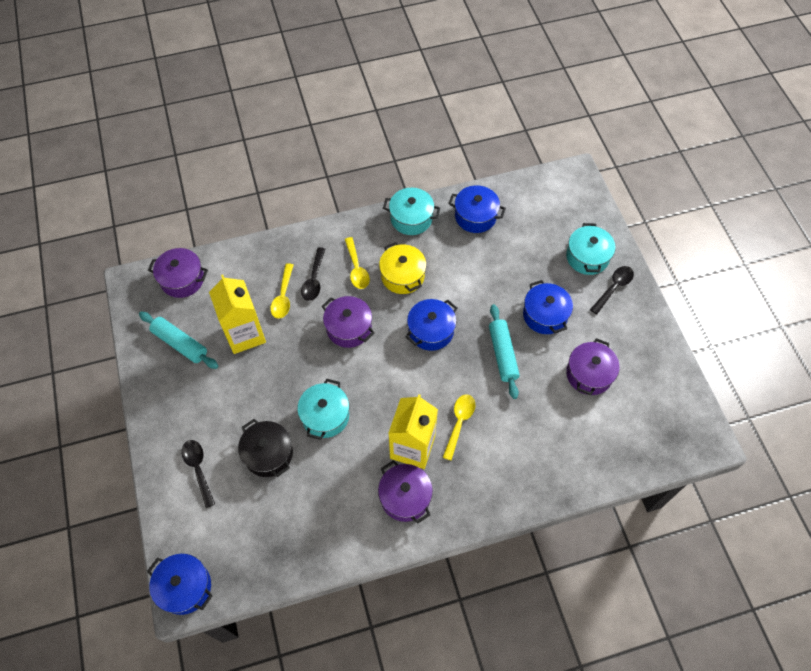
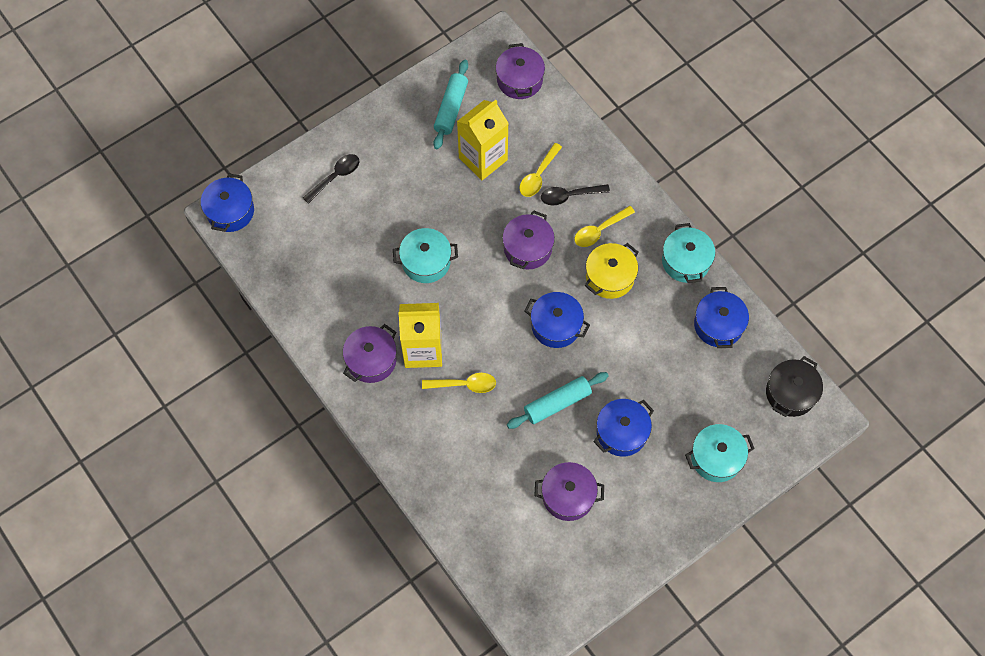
camera: 70 degrees right, 5 degrees up
black pot [238,419,293,477] -> black pot moved to [766,356,823,417]
yellow spoon [270,263,293,319] -> yellow spoon turned 45 degrees counterclockwise [519,143,562,197]
black spoon [590,266,634,314] -> none

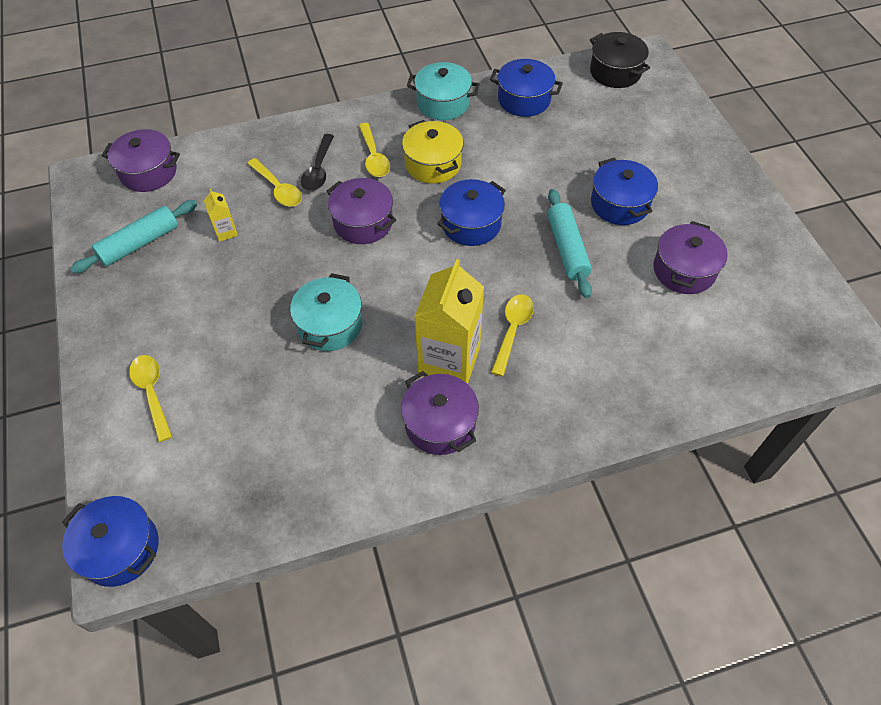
camera: 70 degrees left, 10 degrees down
black spoon [303,154,359,204] -> yellow spoon [129,355,172,442]
turquoise rolling pin [433,60,468,149] -> turquoise rolling pin turned 75 degrees counterclockwise [70,200,197,273]
yellow carton [457,100,509,180] -> yellow carton [204,189,238,242], size x0.44
turquoise pot [685,424,755,482] -> none

